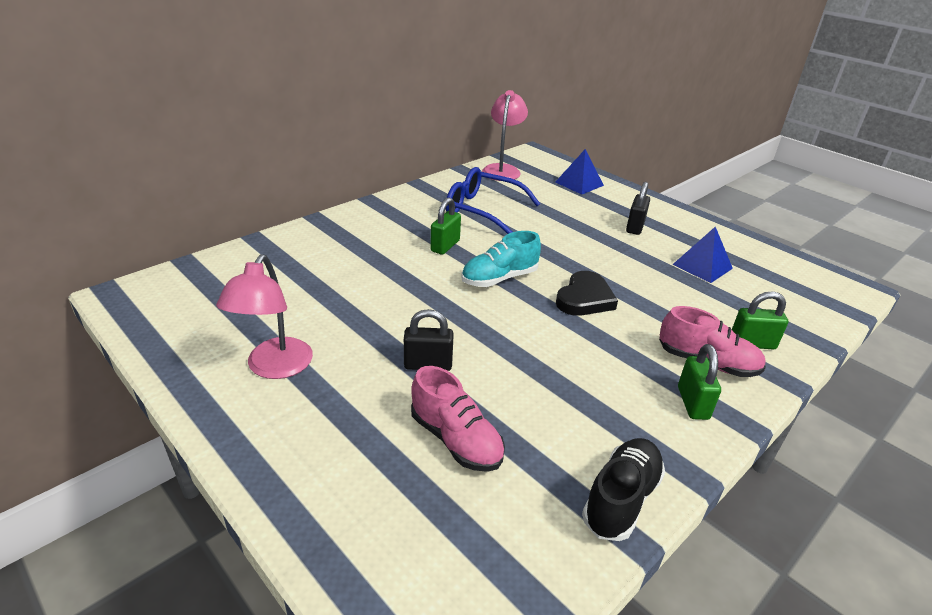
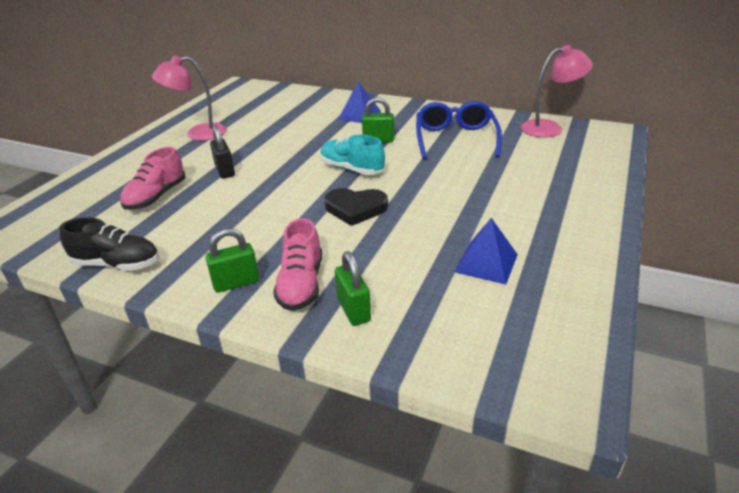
camera: 70 degrees right, 0 degrees up
blue pyramid [555,149,604,195] -> blue pyramid moved to [338,82,381,123]
black padlock [626,182,650,235] -> none

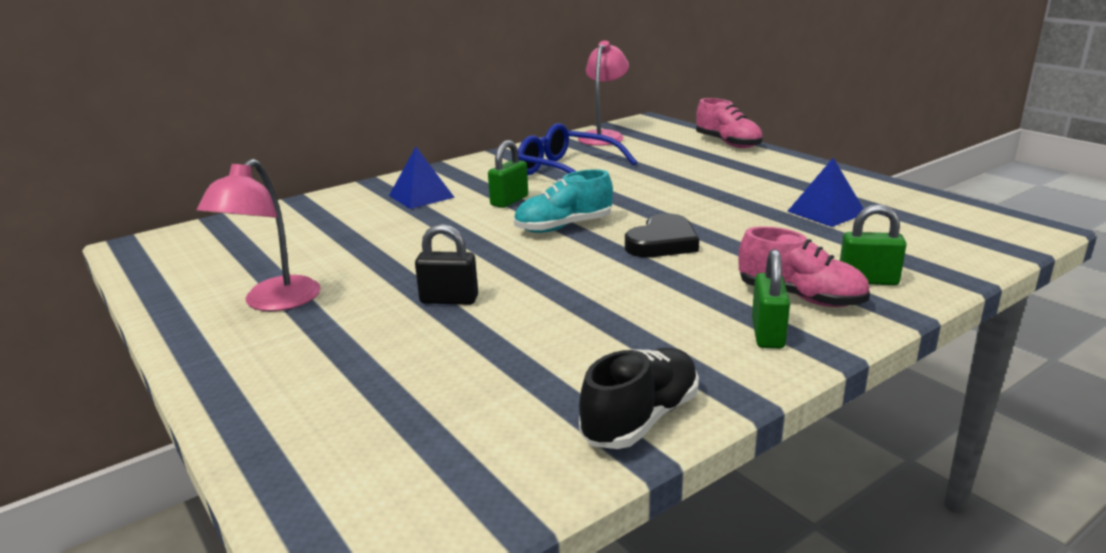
camera: 60 degrees left, 10 degrees down
pink shoe [120,147,185,210] -> pink shoe moved to [696,98,763,148]

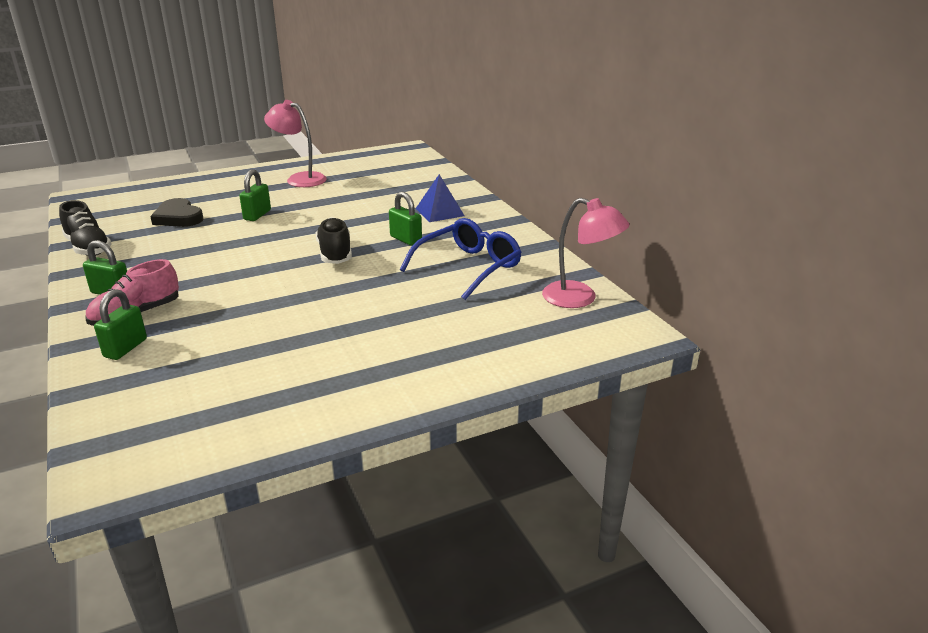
camera: 100 degrees right, 5 degrees up
black padlock [415,224,478,305] -> green padlock [239,169,271,221]
turquoise shoe [514,169,613,233] -> black shoe [316,217,352,264]
black heart [625,213,699,257] -> black heart moved to [150,198,204,227]
pink shoe [696,98,763,148] -> none
blue pyramid [787,158,864,227] -> none

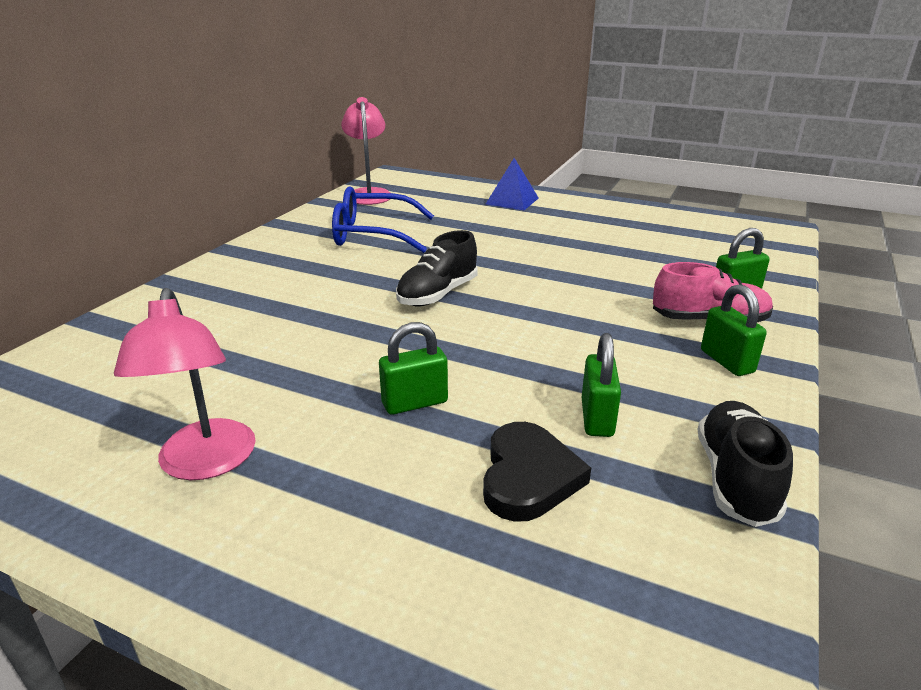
camera: 130 degrees left, 0 degrees up
green padlock [389,192,422,246] -> green padlock moved to [582,333,621,437]
blue pyramid [415,174,465,222] -> blue pyramid moved to [486,158,539,210]

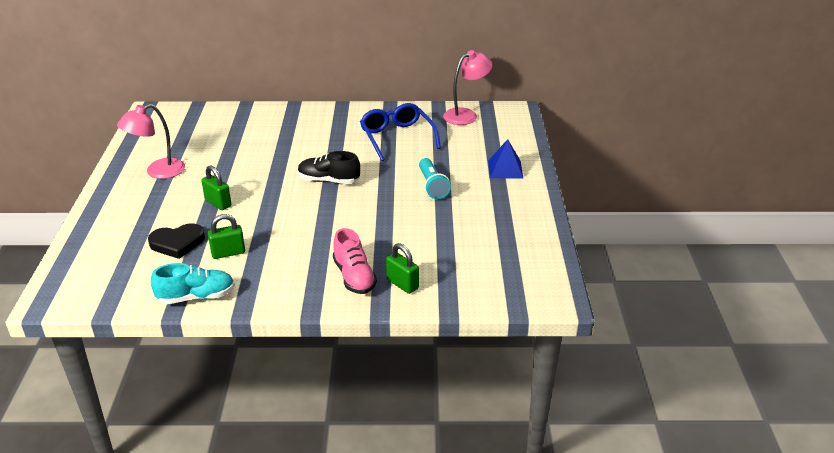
camera: 65 degrees right, 5 degrees up
black shoe [698,401,793,527] -> turquoise shoe [151,263,235,304]
green padlock [701,284,767,376] -> none
none -> turquoise flashlight [419,158,451,199]

